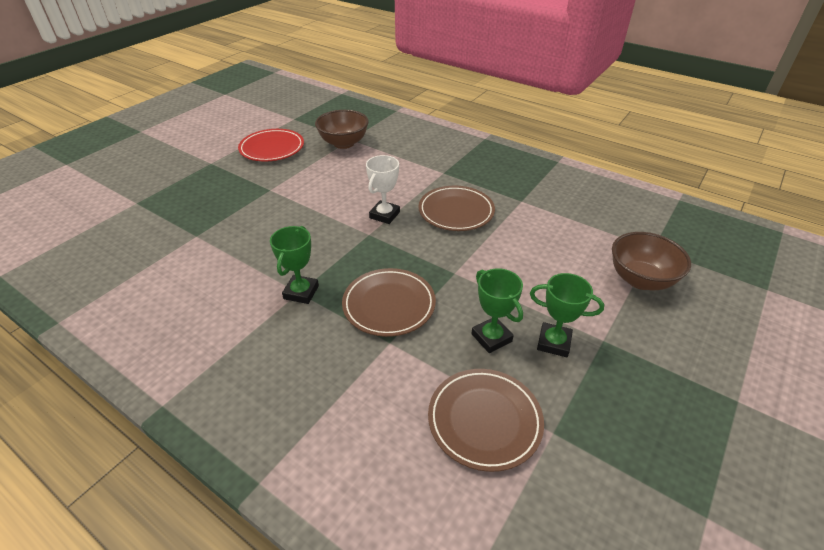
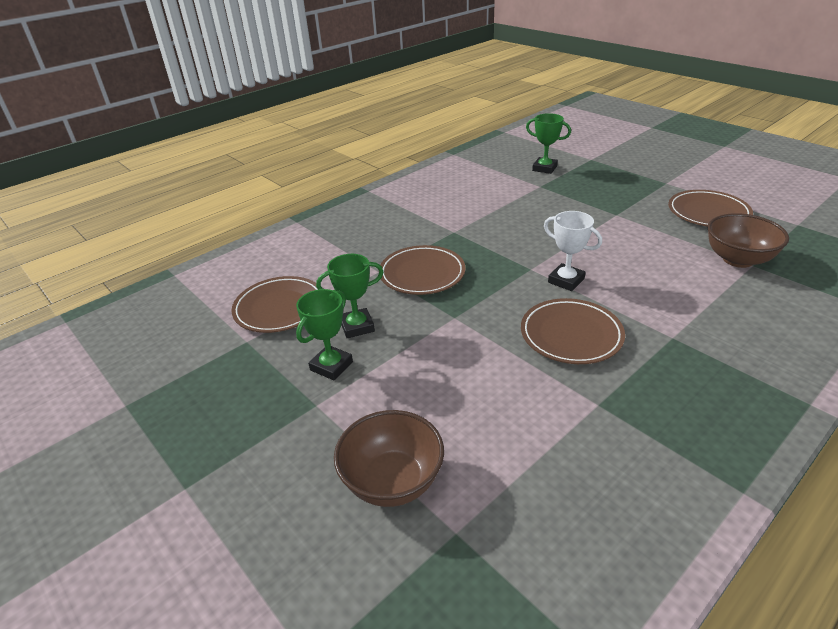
camera: 105 degrees right, 5 degrees down
red plate [238,129,304,161] -> brown plate [668,190,753,227]
green trophy [270,226,319,304] -> green trophy moved to [526,113,571,174]

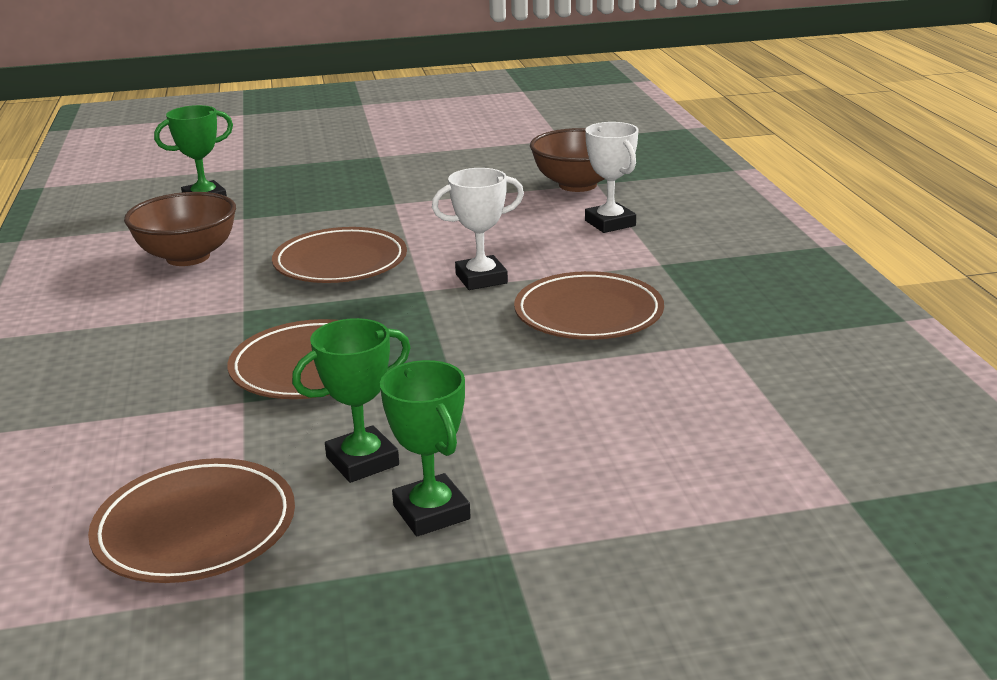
camera: 60 degrees left, 10 degrees down
green trophy [316,254,384,338] -> green trophy turned 45 degrees clockwise [292,318,411,483]
brown bowl [334,410,444,507] -> brown bowl moved to [124,192,236,266]
brown plate [668,190,753,227] -> brown plate moved to [272,227,407,283]
none -> white trophy [585,122,638,233]

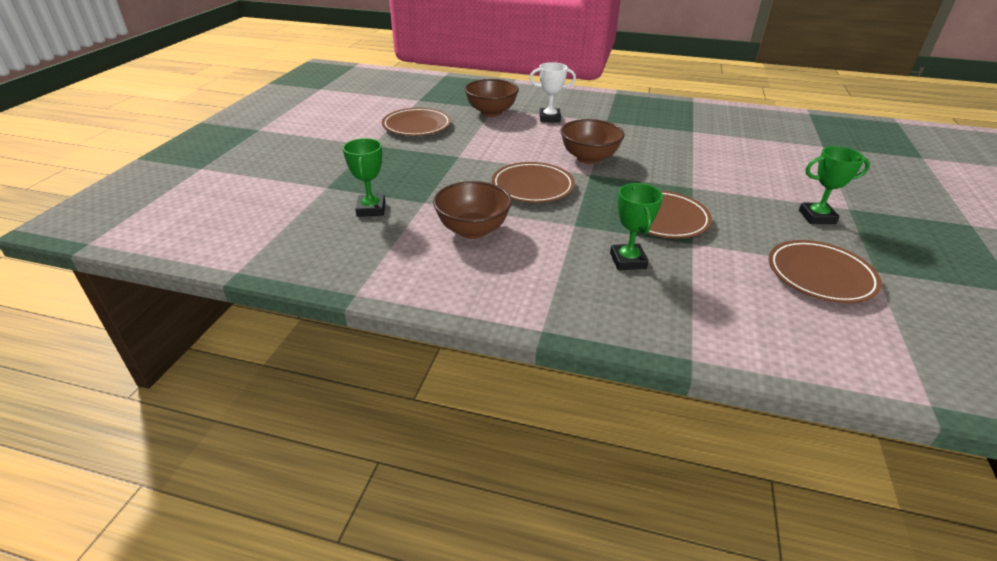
camera: 65 degrees left, 10 degrees up
green trophy [292,318,411,483] -> green trophy moved to [610,183,663,270]
white trophy [432,168,524,290] -> brown bowl [561,119,625,164]
brown plate [514,271,664,340] -> brown plate moved to [382,108,451,136]

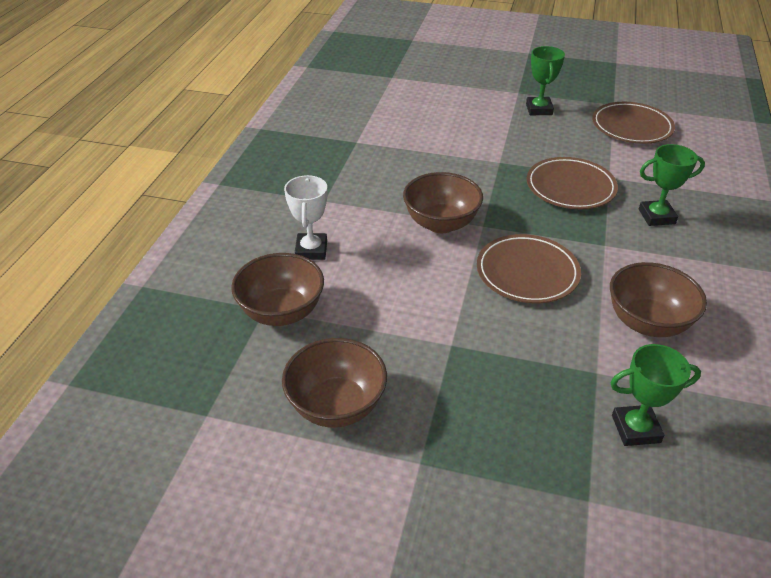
camera: 90 degrees left, 5 degrees up
brown plate [382,108,451,136] -> brown bowl [282,338,387,428]

